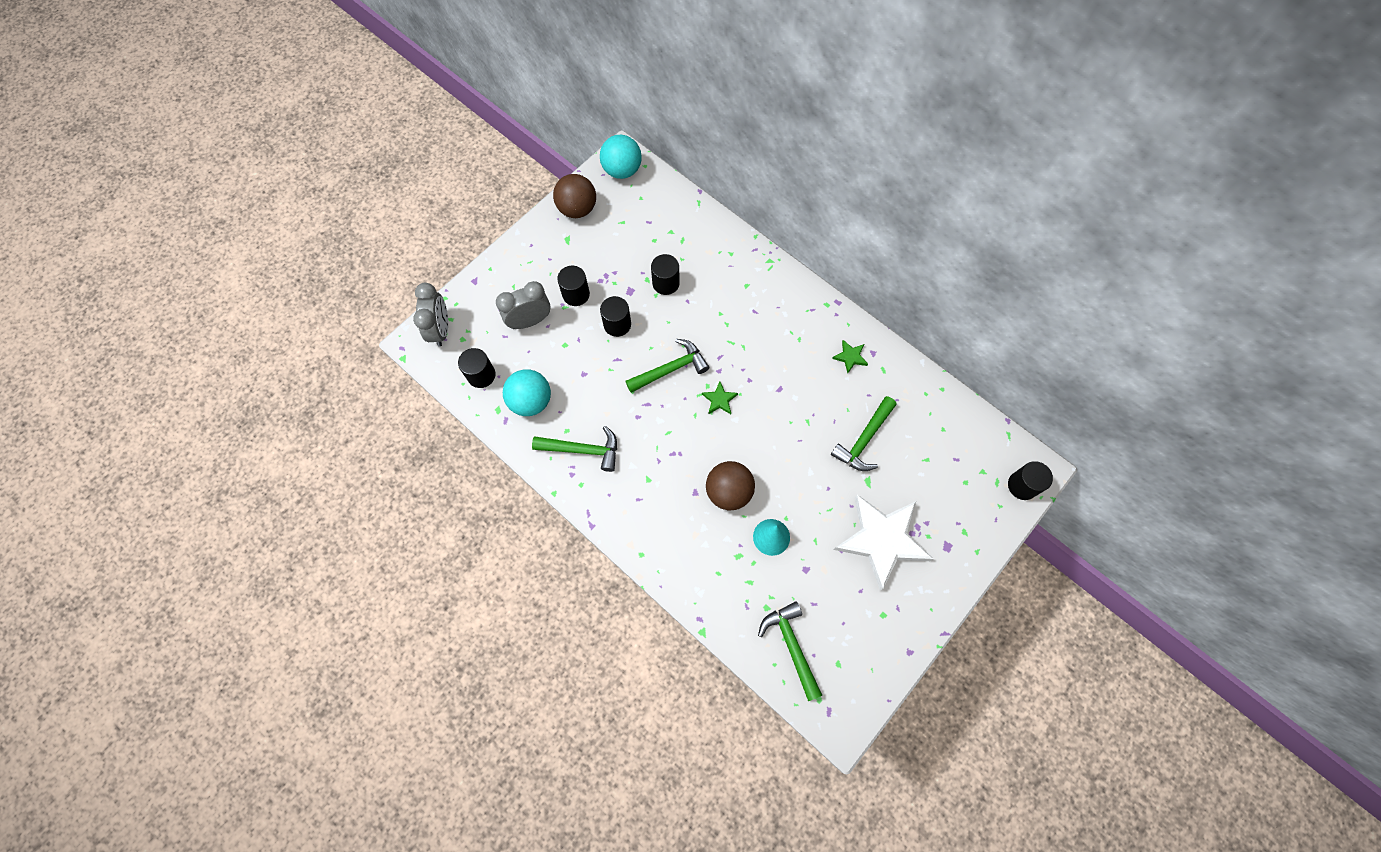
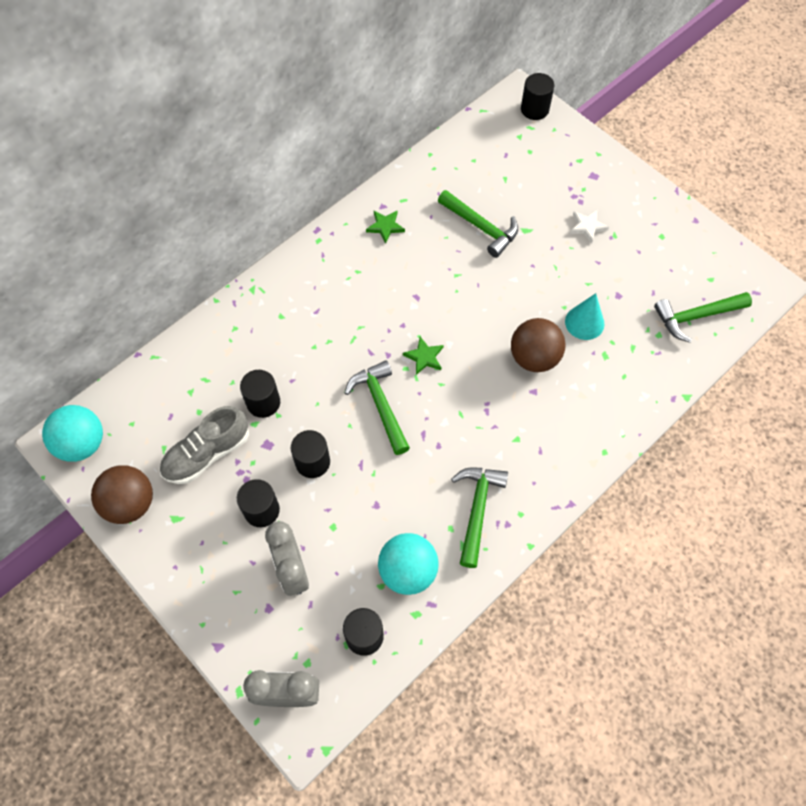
camera: 85 degrees left, 5 degrees down
white star [834,494,933,591] -> white star [570,210,609,244], size x0.40
none -> grey shoe [160,406,249,484]

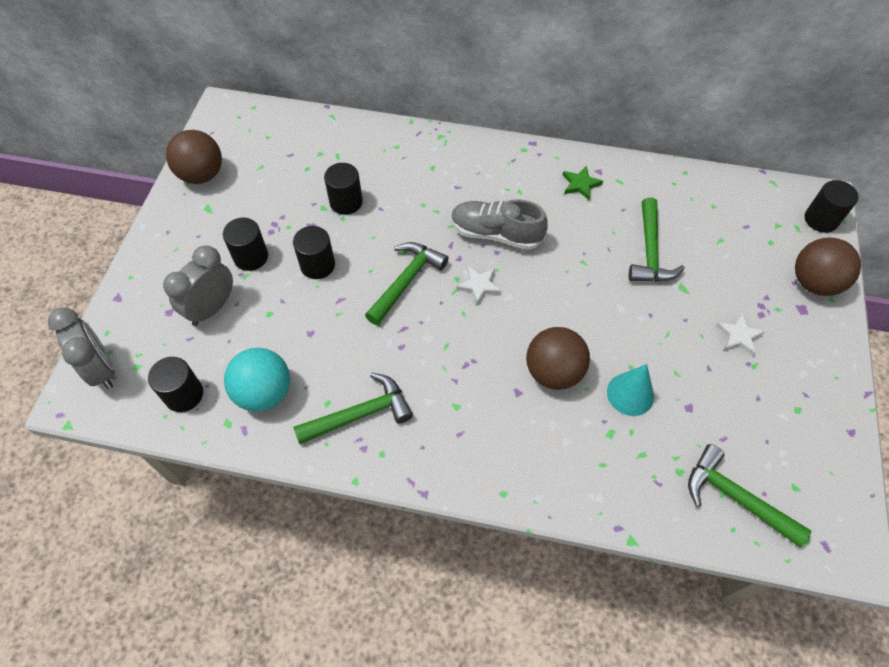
camera: 55 degrees right, 5 degrees down
turquoise ball [42,405,103,462] -> none
grey shoe [160,406,249,484] -> grey shoe moved to [451,199,548,250]
green star [403,337,444,375] -> white star [456,266,501,305]
none -> brown ball [795,237,861,296]

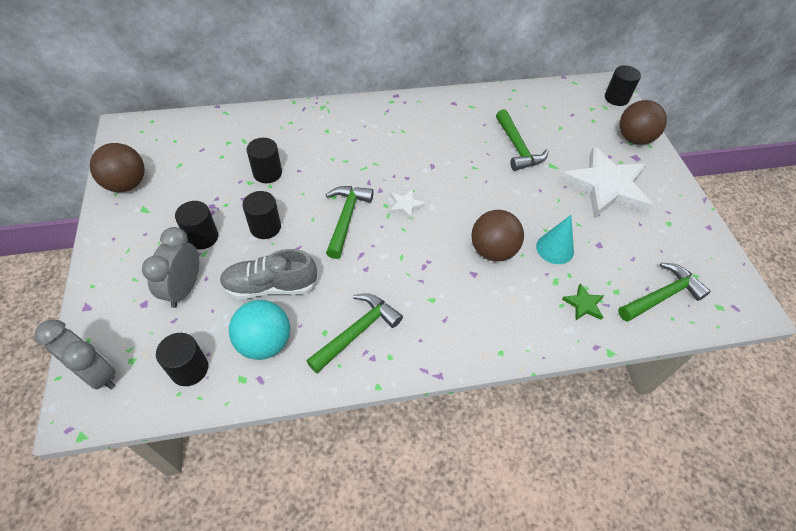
camera: 25 degrees left, 5 degrees down
grey shoe [451,199,548,250] -> grey shoe moved to [220,249,318,299]
green star [563,166,603,200] -> green star moved to [562,283,604,320]
green hammer [688,444,811,547] -> green hammer turned 135 degrees clockwise [618,262,711,322]
white star [716,314,766,356] -> white star [560,146,653,218], size x2.48

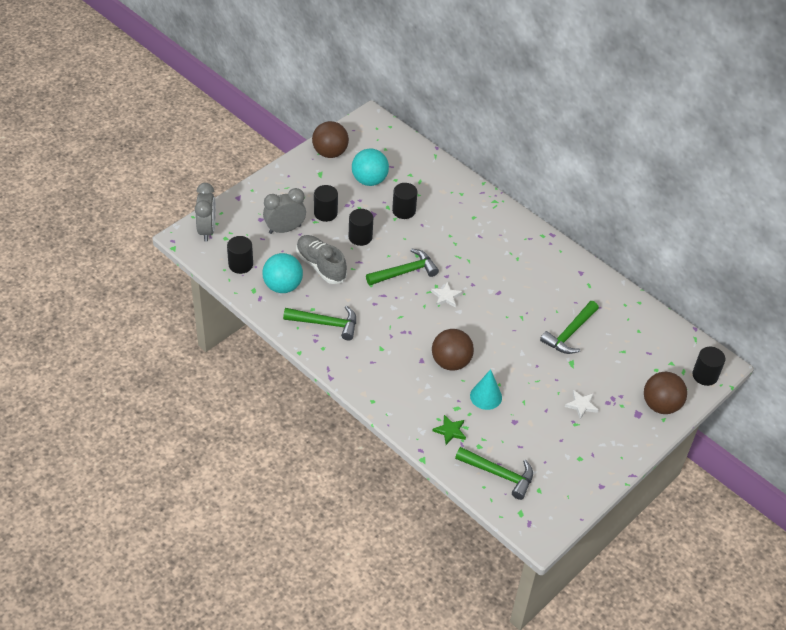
camera: 55 degrees right, 5 degrees down
white star [560,146,653,218] -> white star [565,390,599,419], size x0.40
none -> turquoise ball [352,148,389,186]

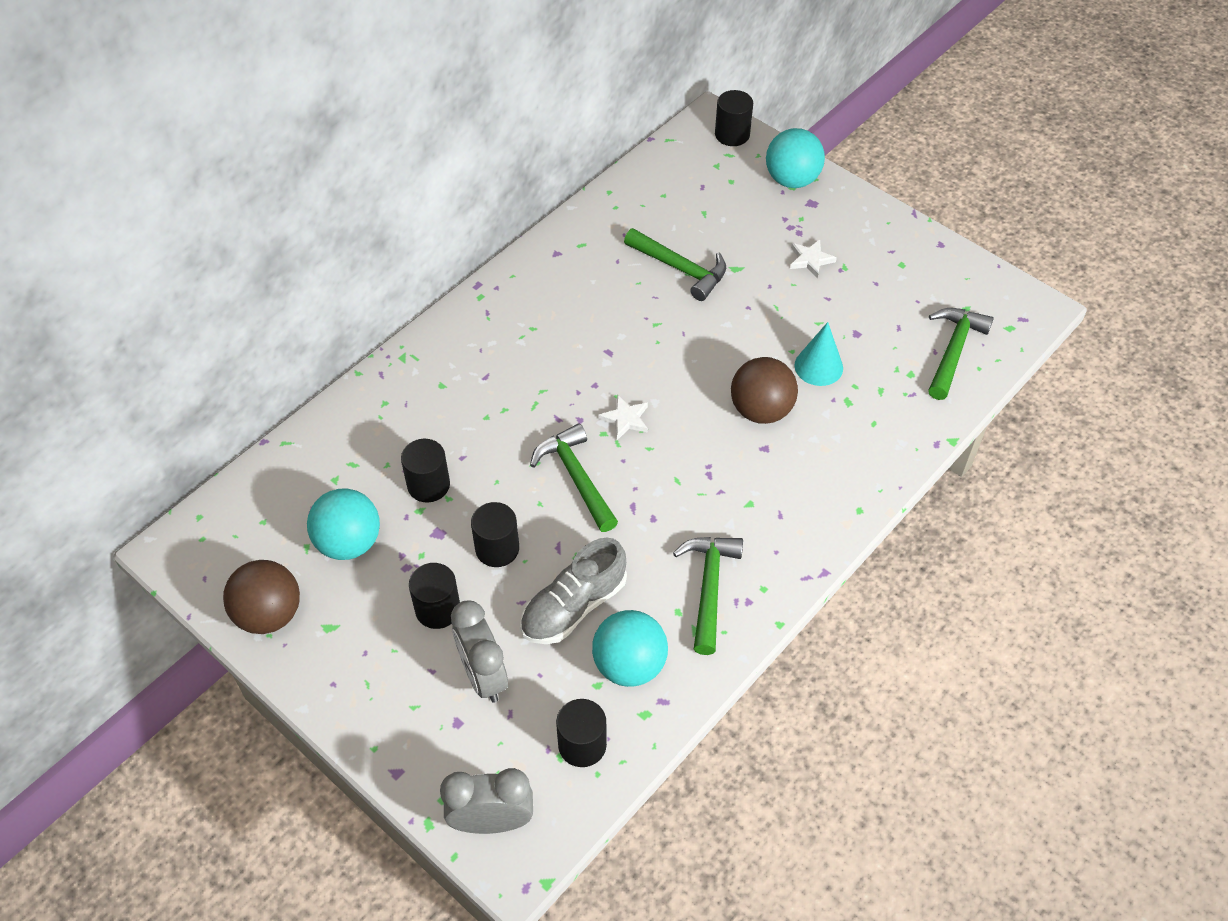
camera: 90 degrees left, 5 degrees up
green star [433,415,466,445] -> none
brown ball [644,372,687,414] -> turquoise ball [766,128,825,188]

